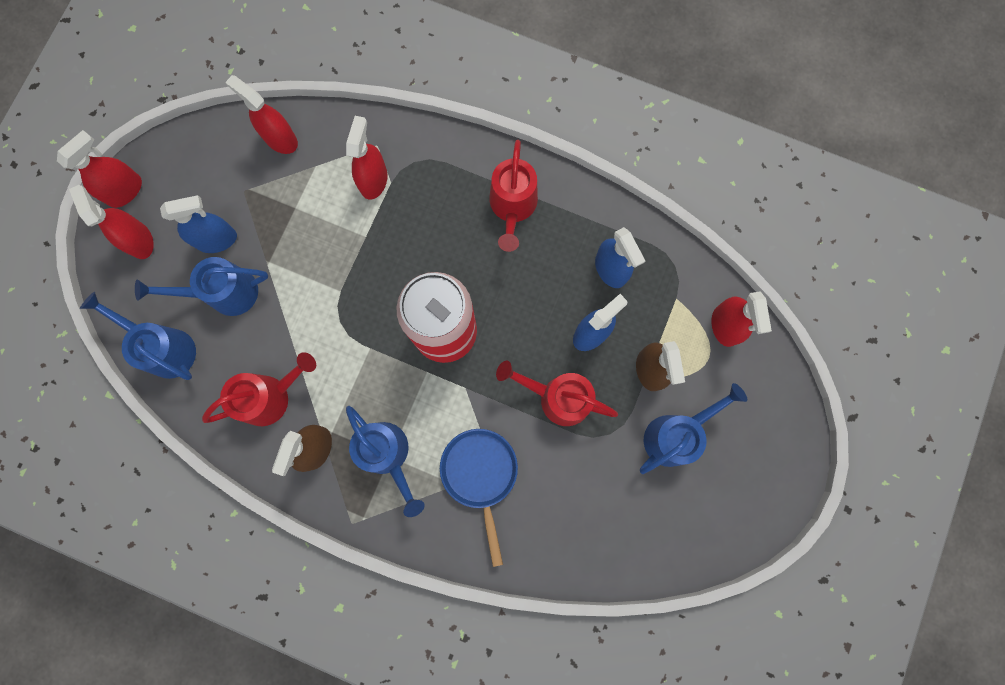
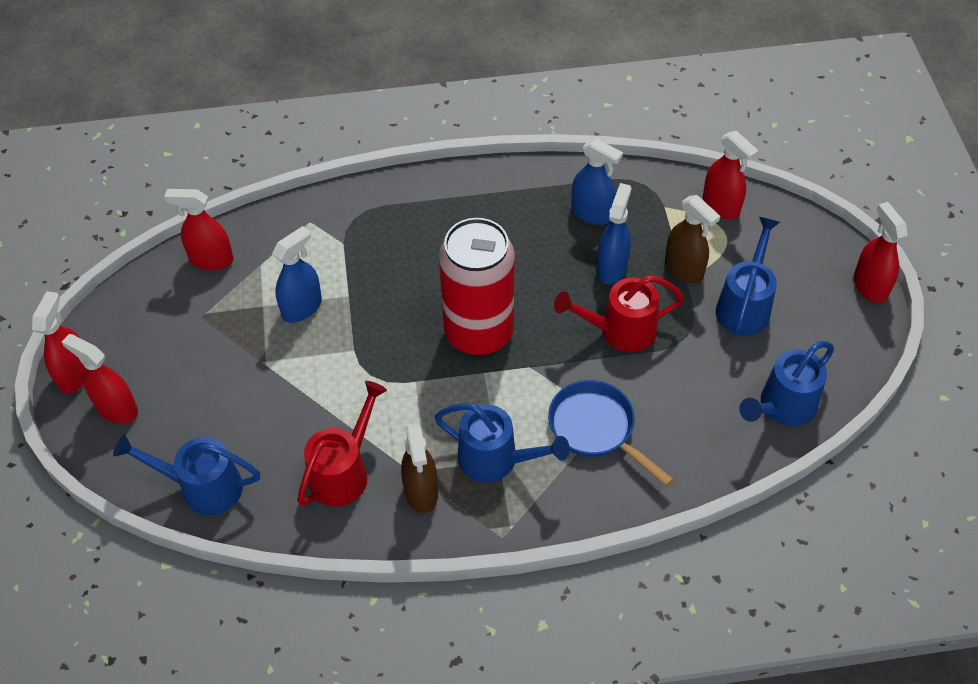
camera: 30 degrees left, 25 degrees down
blue watering can [135,257,268,316] -> blue watering can moved to [739,341,834,426]
blue spray bottle [160,195,237,253] -> blue spray bottle moved to [272,226,322,323]
red spray bottle [346,116,387,200] -> red spray bottle moved to [853,202,908,303]
red watering can [489,140,538,252] -> none

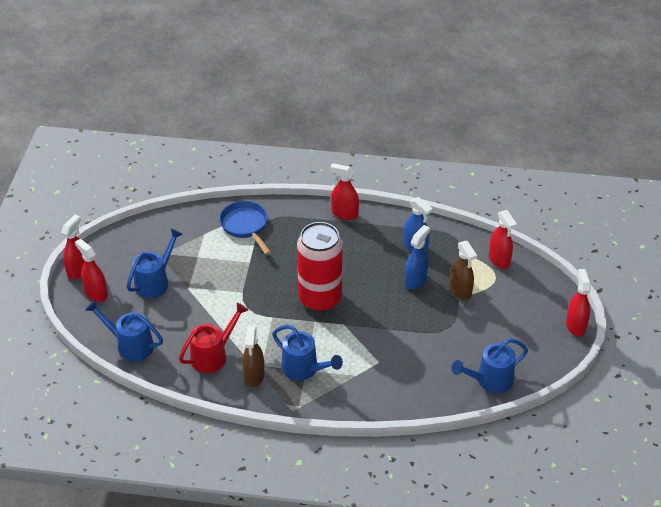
camera: 15 degrees right, 10 degrees down
red spray bottle [164,189,234,270] -> red spray bottle moved to [330,163,359,220]
blue spray bottle [272,226,322,323] -> none
blue pan [548,380,674,486] -> blue pan moved to [219,201,271,255]
red watering can [554,275,684,352] -> none
blue watering can [716,217,780,336] -> blue watering can moved to [126,228,182,298]

